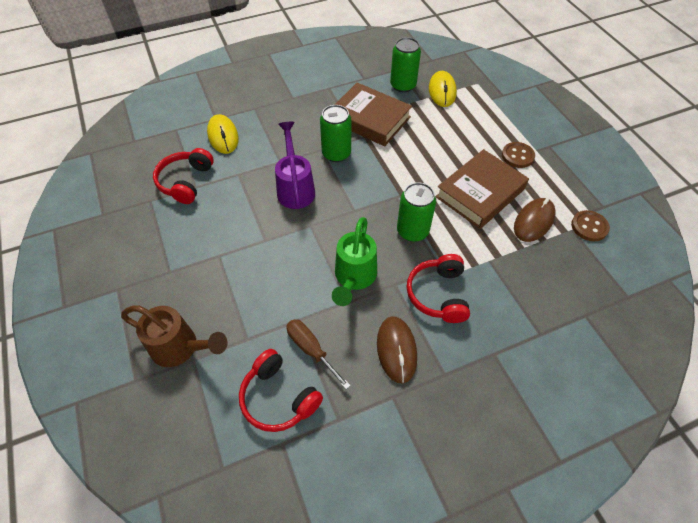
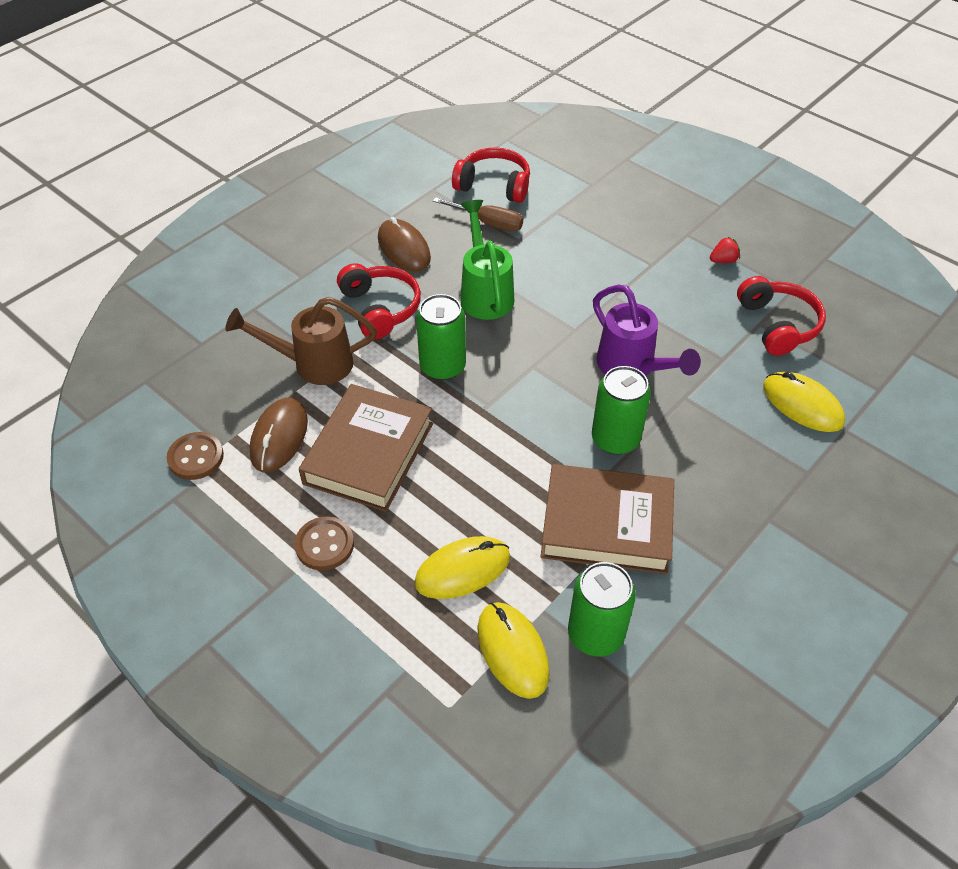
camera: 155 degrees right, 5 degrees down
brown watering can [121,305,228,367] -> brown watering can moved to [225,297,377,385]
none -> yellow mouse [414,536,510,599]
none -> red strawberry [710,237,740,263]

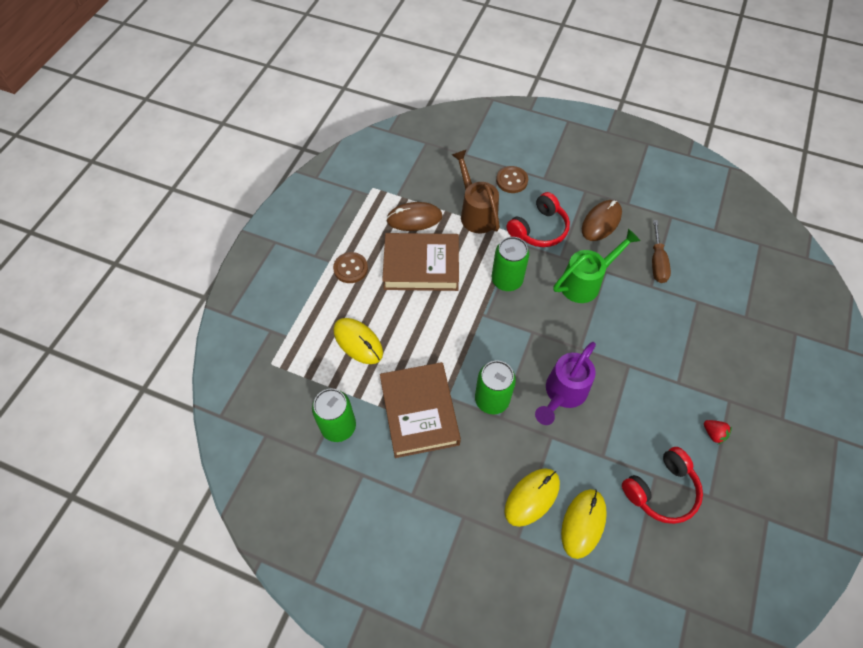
camera: 70 degrees right, 10 degrees up
brown button [167,432,224,480] -> brown button moved to [496,166,528,193]
red headphones [452,147,530,203] -> none
yellow mouse [478,602,550,699] -> yellow mouse moved to [505,468,560,527]

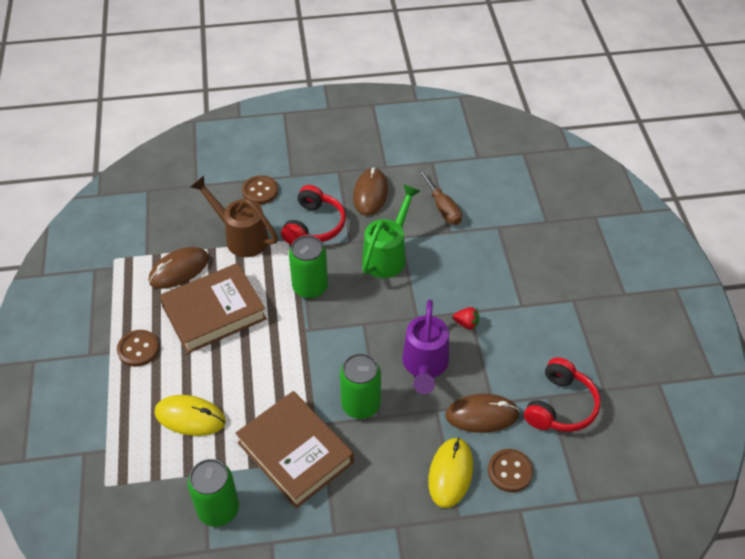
camera: 30 degrees left, 10 degrees down
yellow mouse [561,489,607,559] -> brown button [488,449,533,492]
red strawberry [704,420,732,444] -> red strawberry moved to [453,307,479,330]
none -> brown mouse [445,394,520,433]

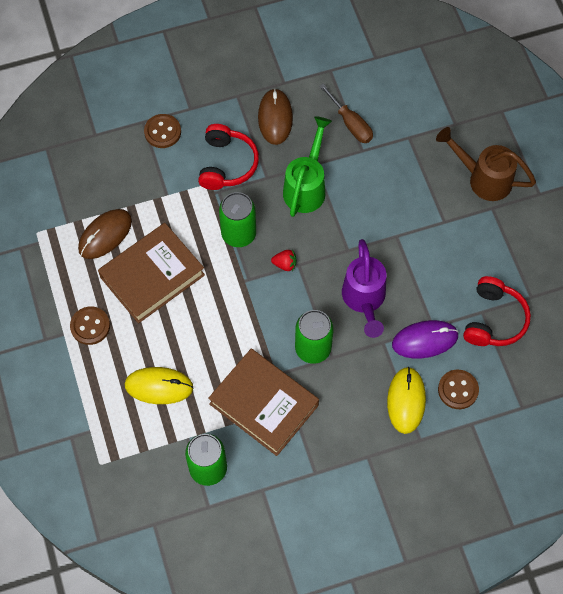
camera: 10 degrees left, 15 degrees up
brown watering can [190,176,278,257] -> brown watering can moved to [436,127,536,201]
brown mouse [445,394,520,433] -> purple mouse [392,320,459,358]
red strawberry [453,307,479,330] -> red strawberry moved to [271,250,296,271]

